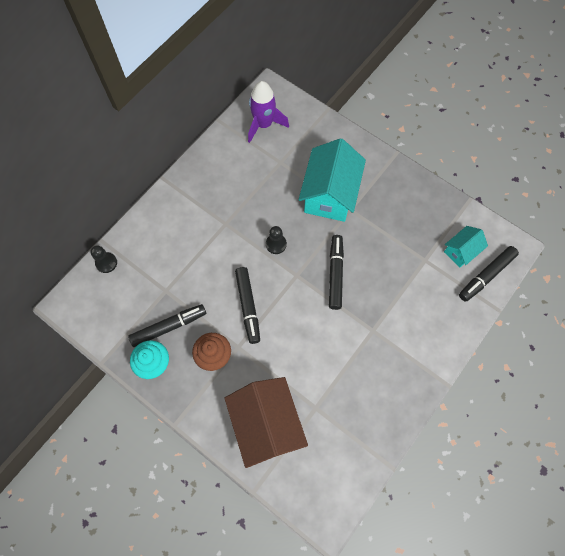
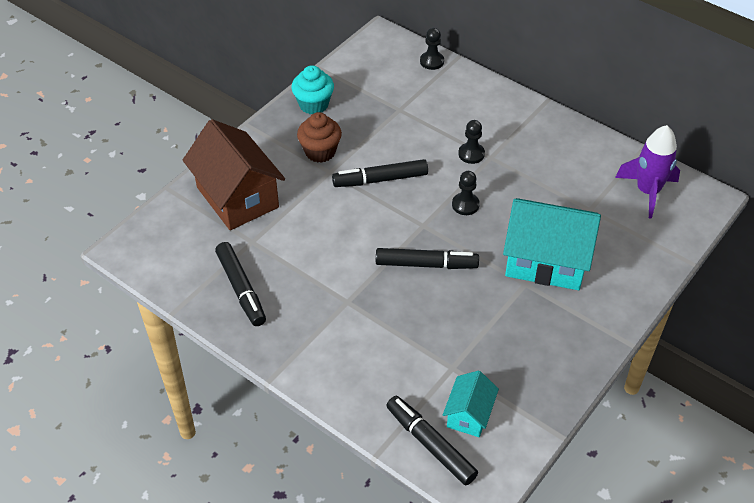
camera: 90 degrees right, 20 degrees down
black marker [128,304,206,347] -> black marker moved to [215,242,266,326]
brown house [224,377,308,468] -> brown house turned 75 degrees clockwise [183,119,285,230]
turquoise house [444,226,488,268] -> turquoise house turned 60 degrees clockwise [443,371,499,437]
none -> black pawn [458,120,485,164]

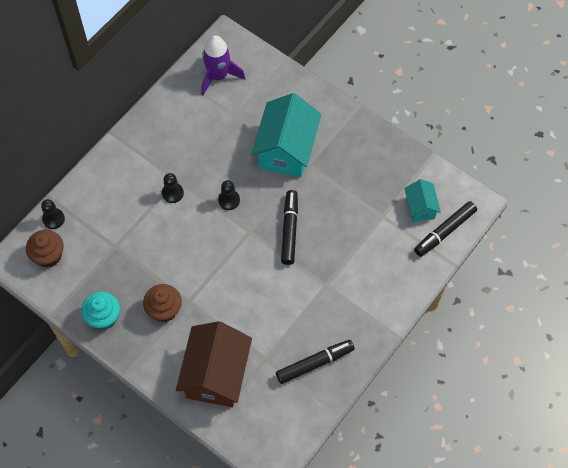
camera: 90 degrees left, 15 degrees up
brown house [183,119,285,230] -> brown house turned 45 degrees counterclockwise [176,321,252,407]
black marker [332,159,428,187] -> none
turquoise house [443,371,499,437] -> turquoise house turned 60 degrees clockwise [404,179,441,222]
none -> brown cupcake [26,230,63,267]

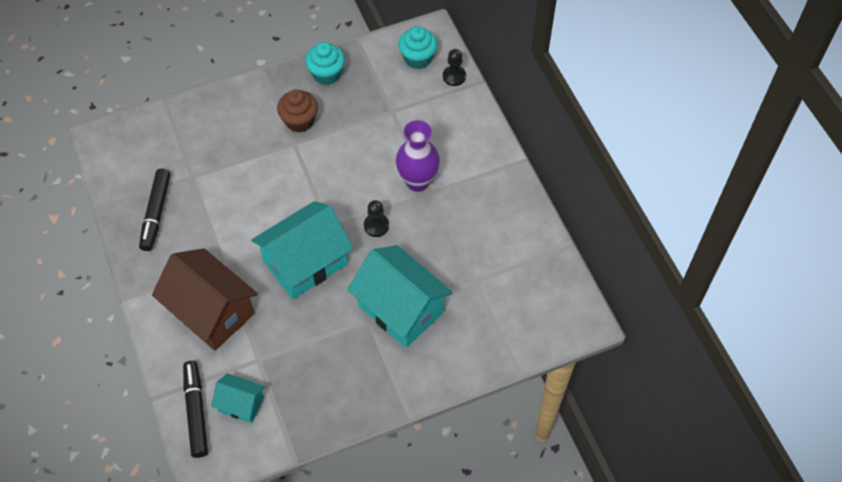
camera: 120 degrees right, 5 degrees down
brown cupcake [26,230,63,267] -> turquoise cupcake [398,26,437,69]
black pawn [162,173,184,203] -> purple vase [396,120,440,192]
brown house [176,321,252,407] -> brown house moved to [152,248,258,351]
purple rocket [201,35,245,95] -> none
black marker [281,190,298,265] -> turquoise house [251,201,353,299]

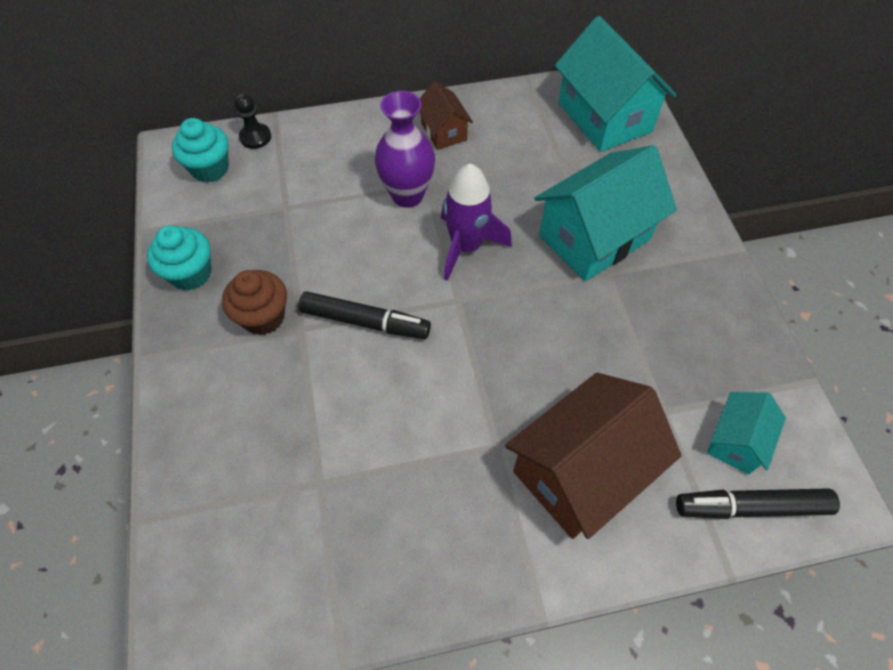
camera: 80 degrees left, 0 degrees up
black marker [139,169,171,251] -> black marker moved to [299,291,431,339]
turquoise house [251,201,353,299] -> turquoise house moved to [555,16,677,152]
black pawn [364,200,389,237] -> purple rocket [441,163,512,281]
none -> brown house [419,81,473,150]

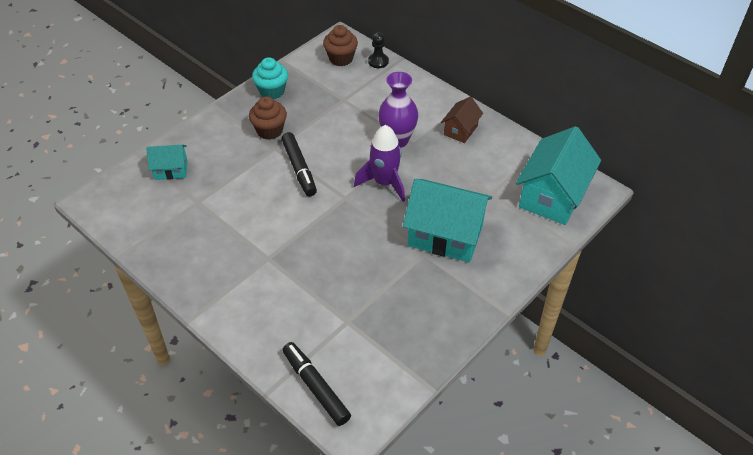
camera: 55 degrees right, 10 degrees down
turquoise cupcake [172,118,229,183] -> brown cupcake [323,25,358,66]
brown house [505,373,681,539] -> none
turquoise house [707,392,786,474] -> turquoise house moved to [146,145,188,180]

